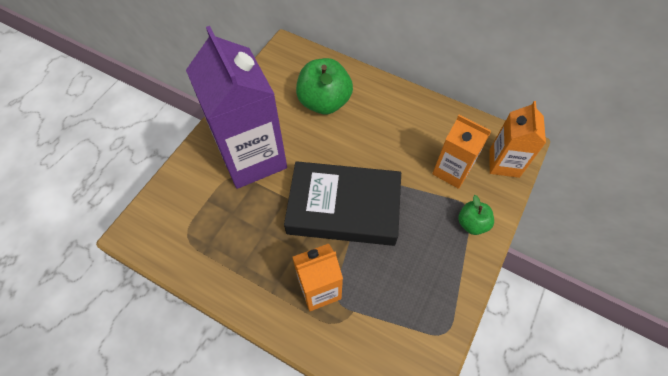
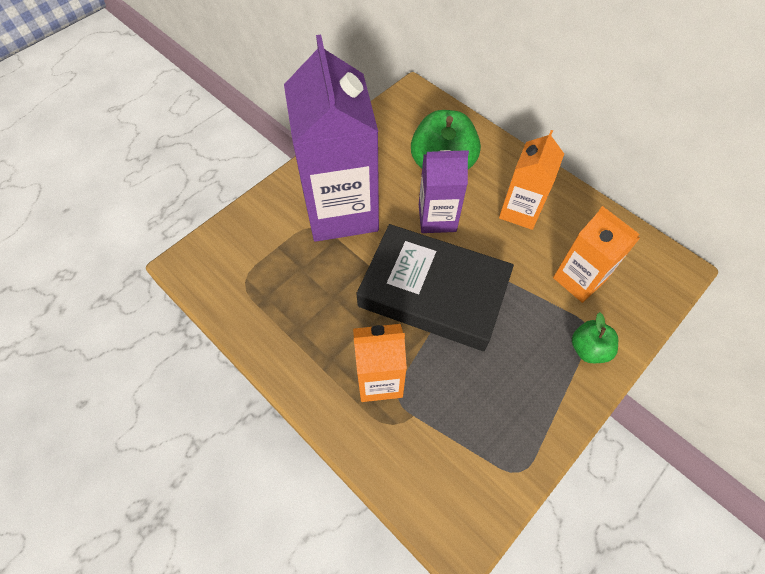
camera: 15 degrees right, 0 degrees up
orange carton [489,101,546,178] -> orange carton moved to [499,130,564,230]
none -> purple carton [419,150,469,233]

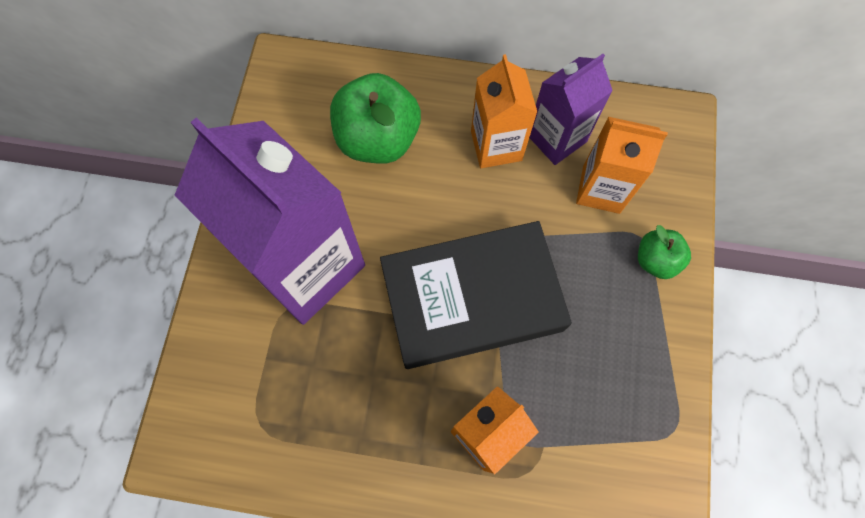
camera: 35 degrees left, 10 degrees up
purple carton [419,150,469,233] -> purple carton moved to [529,54,613,165]

